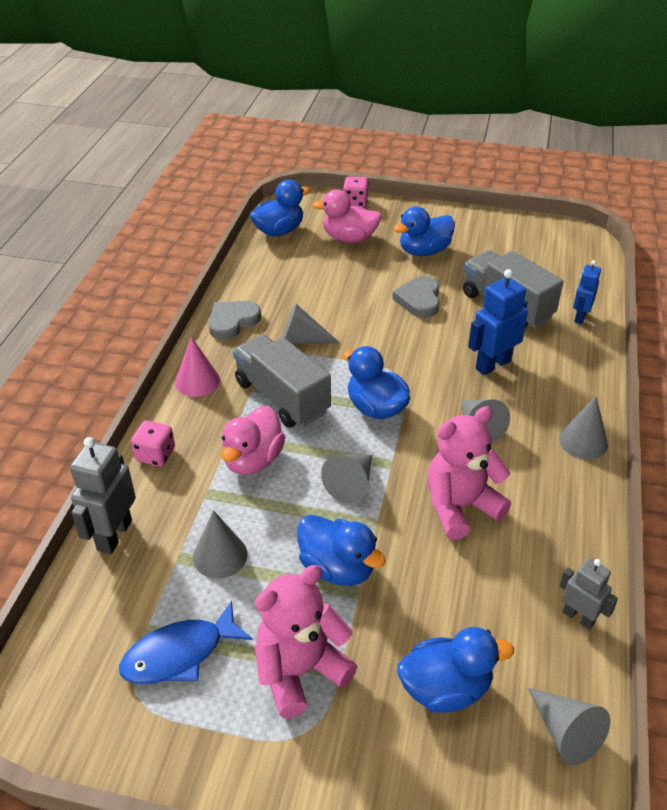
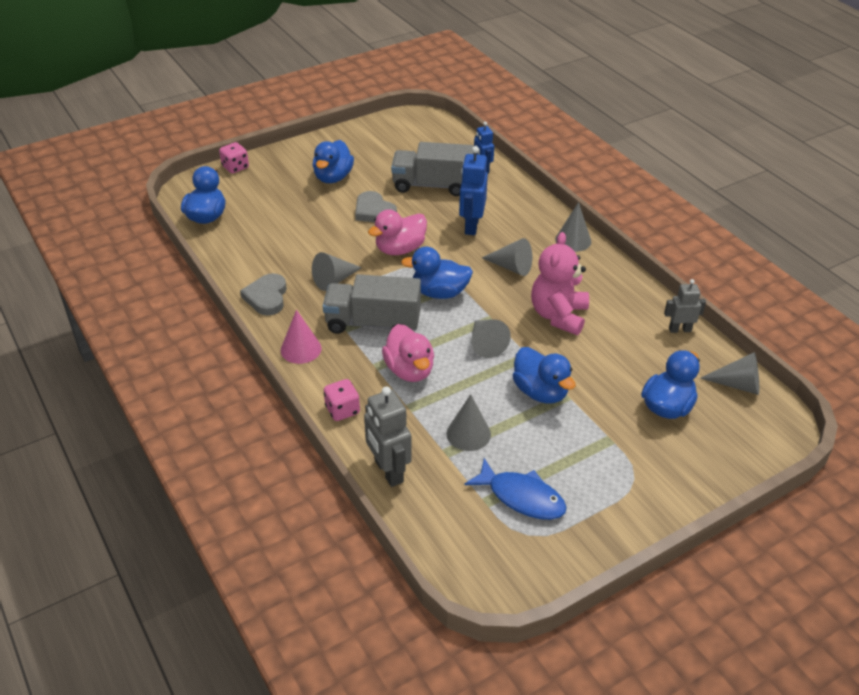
camera: 45 degrees left, 0 degrees up
blue fish [119,601,253,684] -> blue fish turned 75 degrees counterclockwise [464,458,567,520]
pink teddy bear [254,565,357,718] -> none
blue duck [297,515,386,586] -> blue duck turned 60 degrees clockwise [512,347,576,403]
pink duck [312,189,382,243] -> pink duck moved to [368,209,427,255]

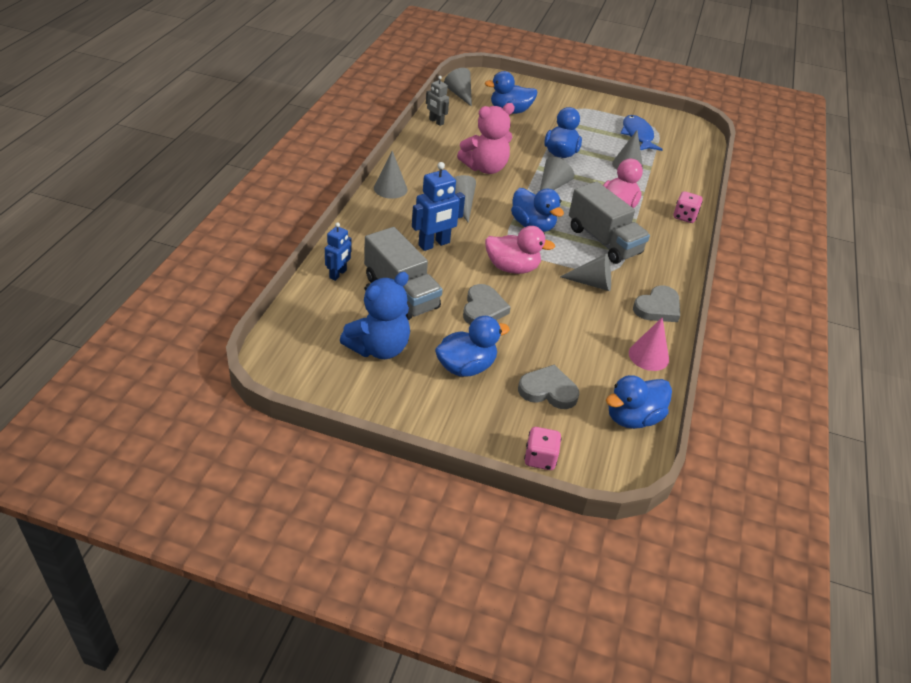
camera: 135 degrees left, 0 degrees up
pink cone [281,310,322,364] -> pink cone moved to [629,317,669,371]
grey robot [364,387,412,487] -> none
none -> blue teddy bear [340,272,410,359]
none -> grey heart [518,365,579,409]

